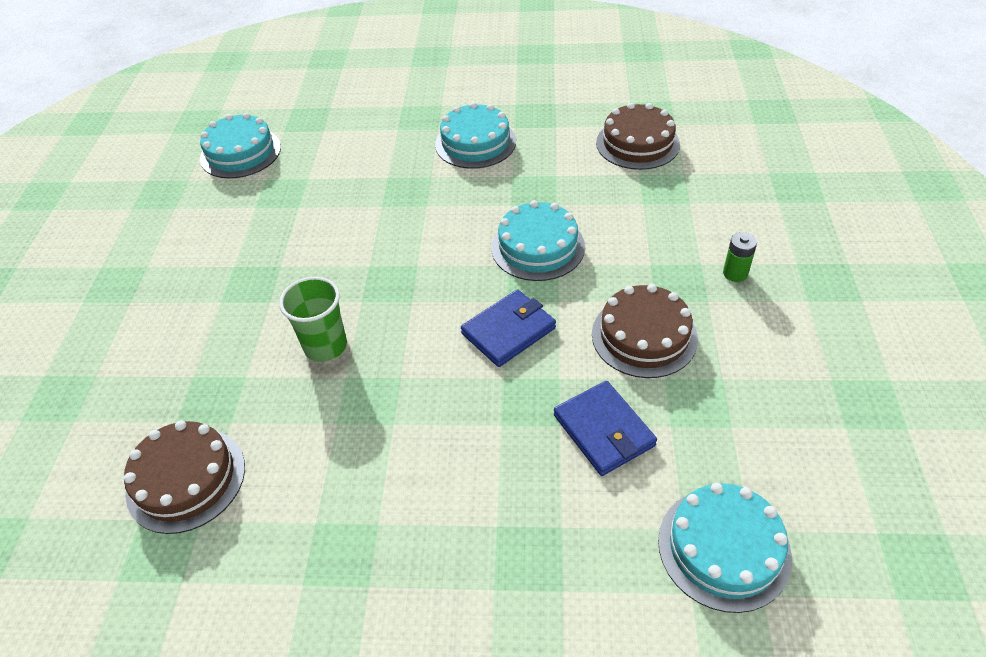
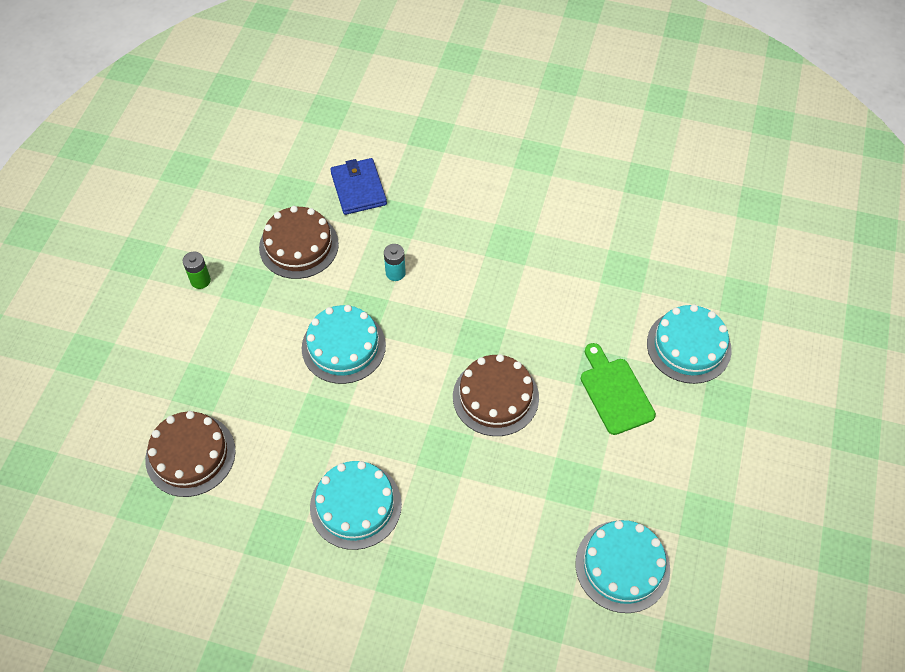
camera: 170 degrees left, 10 degrees up
brown cake [124,420,245,534] -> brown cake moved to [453,354,539,436]
green cup [279,277,347,362] -> none
blue wallet [461,289,556,367] -> turquoise battery [384,244,406,281]
turquoise cake [658,483,792,613] -> turquoise cake moved to [647,304,732,384]
none -> green cutting board [581,343,656,435]

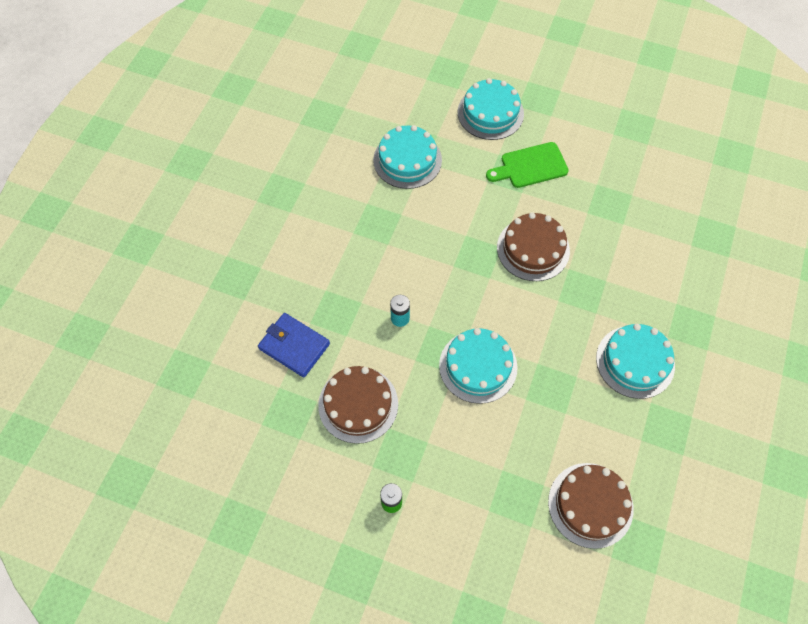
camera: 85 degrees left, 5 degrees up
blue wallet [330,158,387,215] -> blue wallet turned 45 degrees clockwise [258,313,330,378]
turquoise cake [575,520,670,613] -> turquoise cake moved to [373,125,442,189]

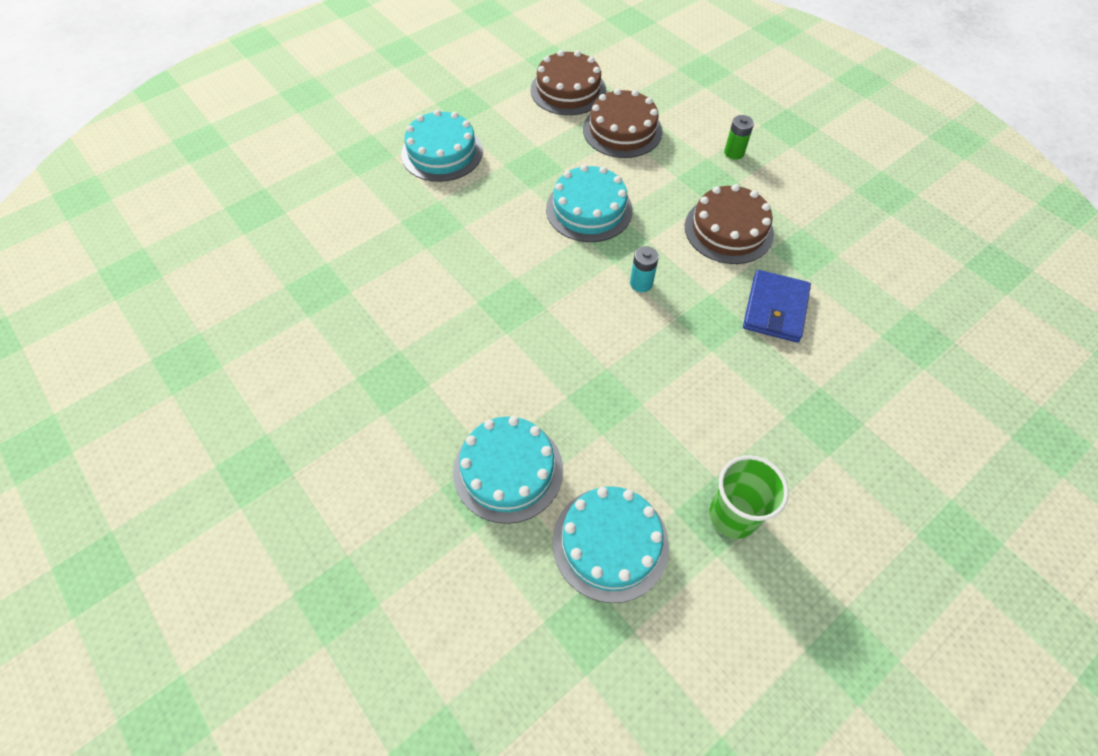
camera: 150 degrees left, 5 degrees down
blue wallet [258,313,330,378] -> blue wallet turned 45 degrees clockwise [743,270,811,343]
turquoise cake [458,78,524,140] -> turquoise cake moved to [552,486,669,603]
green cutting board [486,142,569,188] -> none
brown cake [497,212,570,281] -> brown cake moved to [583,88,663,158]
none -> green cup [709,455,789,539]

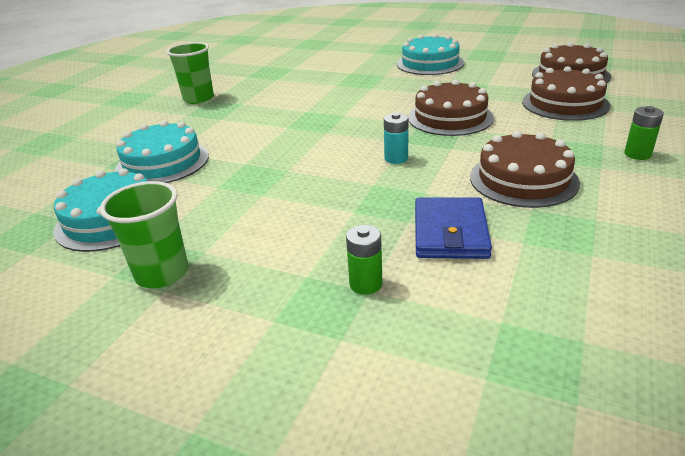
camera: 65 degrees right, 25 degrees down
turquoise cake [546,164,633,242] -> brown cake [408,79,494,136]
blue wallet [743,270,811,343] -> blue wallet turned 75 degrees counterclockwise [415,198,492,259]
none -> green cup [167,42,214,104]
none -> green battery [346,225,383,295]

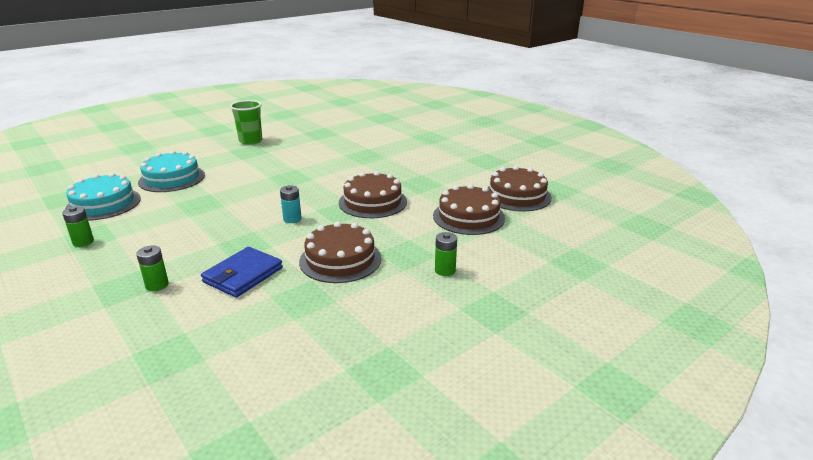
camera: 25 degrees right, 5 degrees down
green cup [100,181,189,288] -> green battery [62,206,94,247]
turquoise cake [397,34,464,75] -> none

